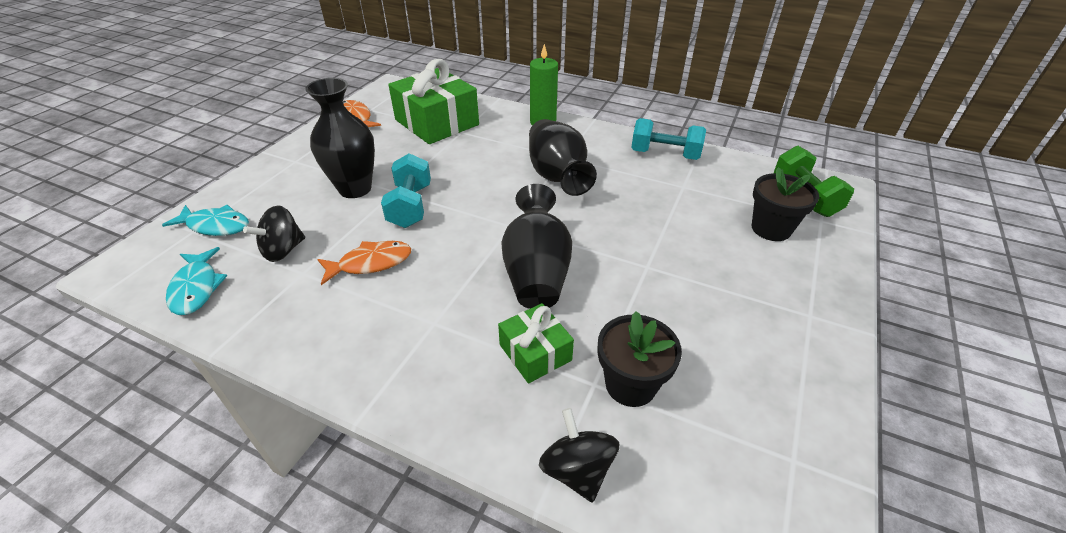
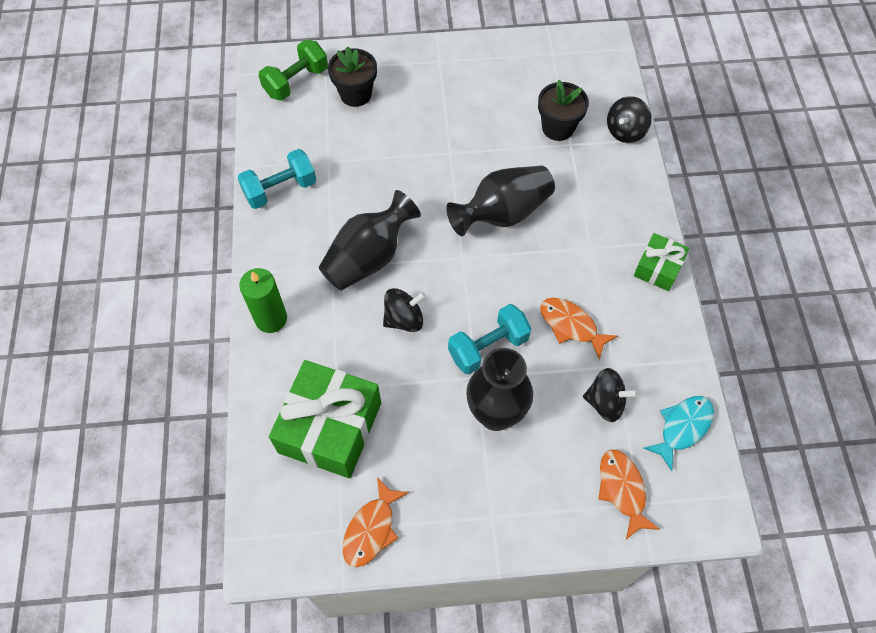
camera: 120 degrees left, 20 degrees up
turquoise fish [162,205,249,236] -> orange fish [598,450,660,539]
green gift [498,303,574,383] -> green gift moved to [634,233,689,291]
turquoise dumbbell [631,118,706,160] -> turquoise dumbbell turned 75 degrees clockwise [237,149,316,209]
none -> black spinning top [383,288,426,332]

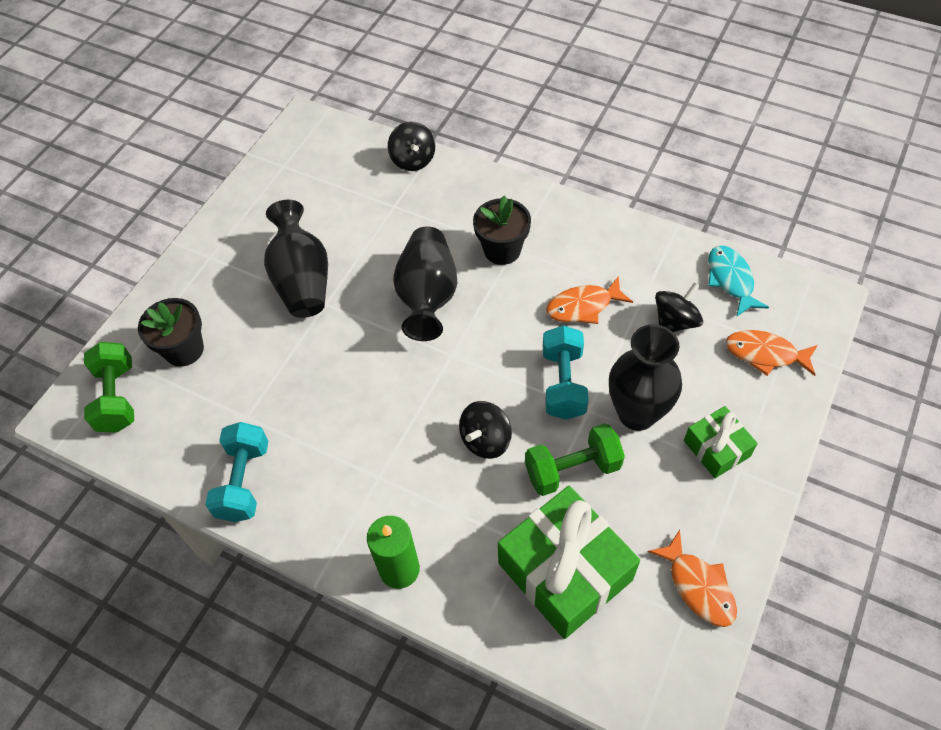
camera: 55 degrees left, 5 degrees down
black vase [319,190,421,291] -> black vase moved to [264,200,328,318]
black spinning top [383,288,426,332] -> black spinning top turned 150 degrees counterclockwise [459,401,512,459]
black flower pot [538,80,589,141] -> black flower pot moved to [473,195,531,265]
green gift [634,233,689,291] -> green gift moved to [684,406,758,478]
none -> green dumbbell [525,423,625,496]

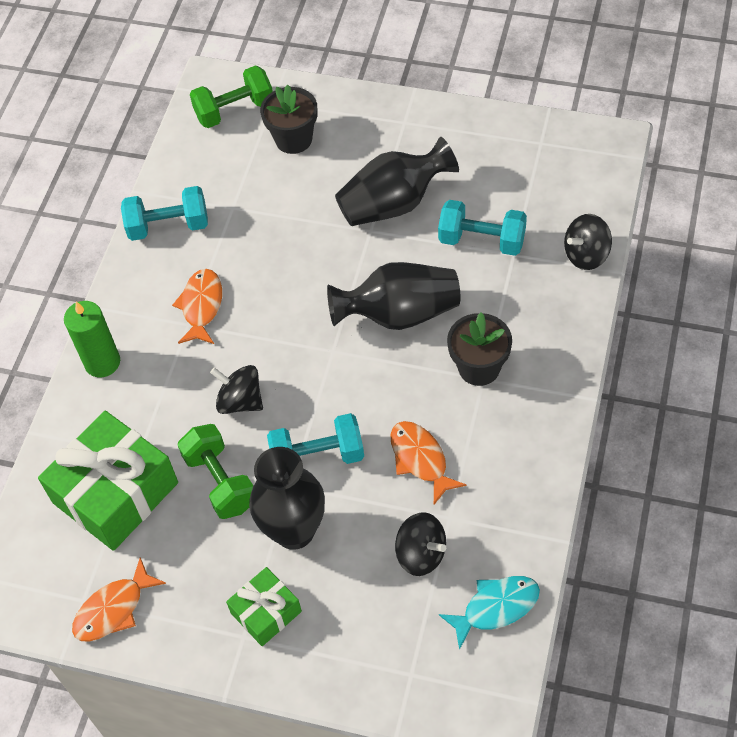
camera: 80 degrees right, 0 degrees up
orange fish [726,330,818,376] -> orange fish moved to [172,269,222,344]
none -> turquoise dumbbell [438,200,527,256]

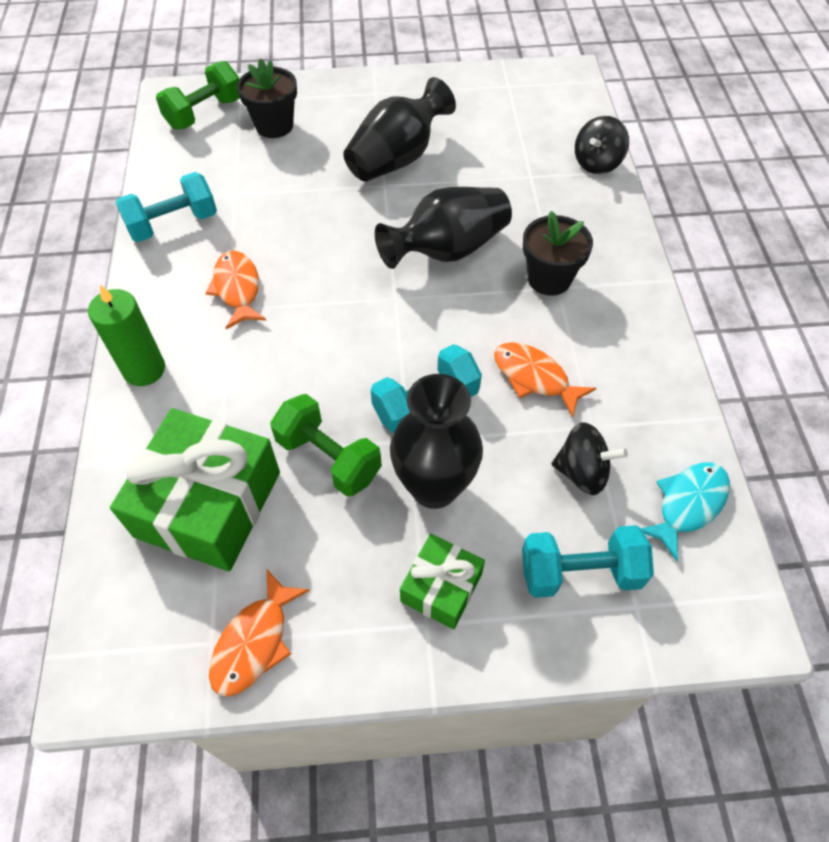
camera: 25 degrees left, 0 degrees up
black spinning top [210,365,263,414] -> none
turquoise dumbbell [438,200,527,256] -> turquoise dumbbell moved to [522,525,654,598]

